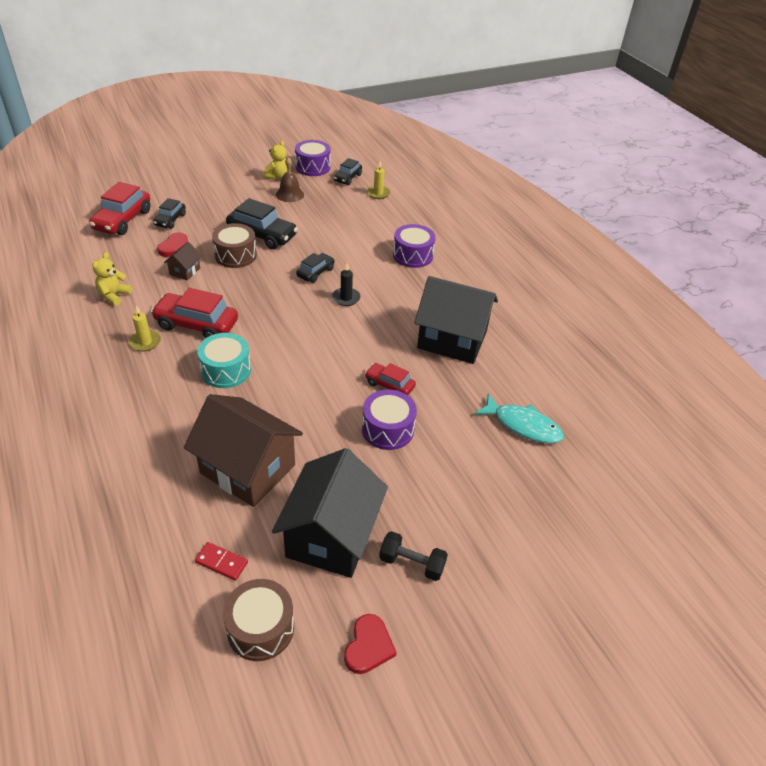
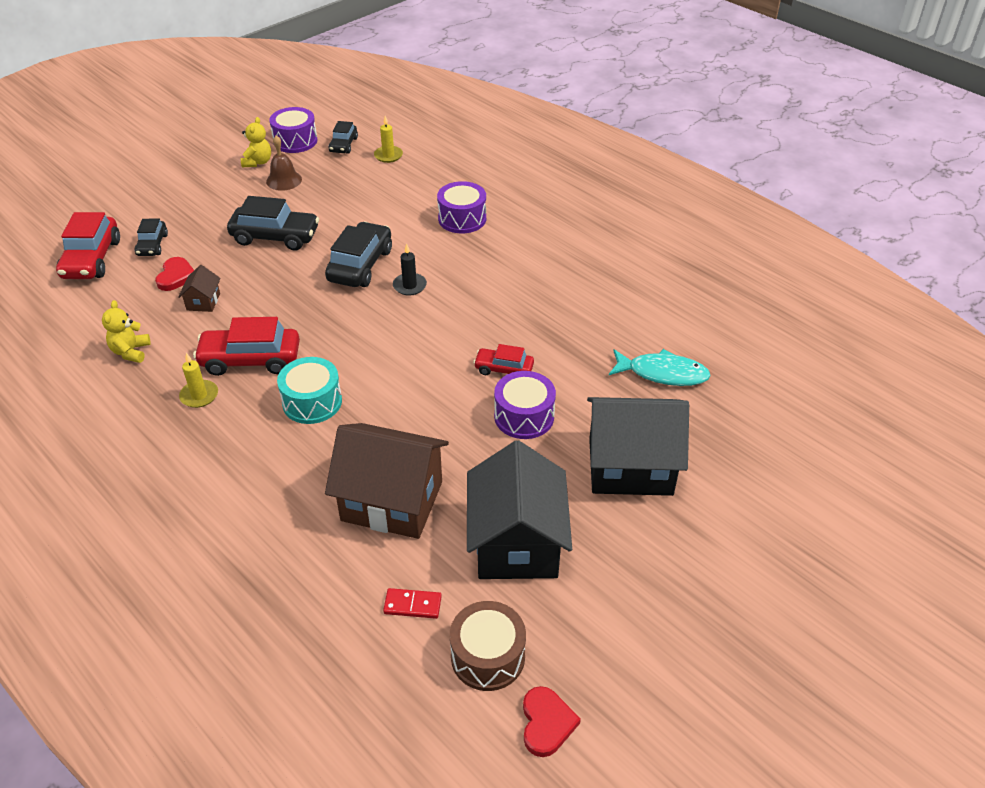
camera: 15 degrees left, 0 degrees up
brown drum [212,223,257,268] -> none
black car [296,253,335,283] -> black car [325,221,392,287], size x1.73
red heart [344,614,397,674] -> red heart moved to [523,686,581,757]
black dumbbell [379,531,448,581] -> none
black house [414,276,498,364] -> black house moved to [587,397,689,496]

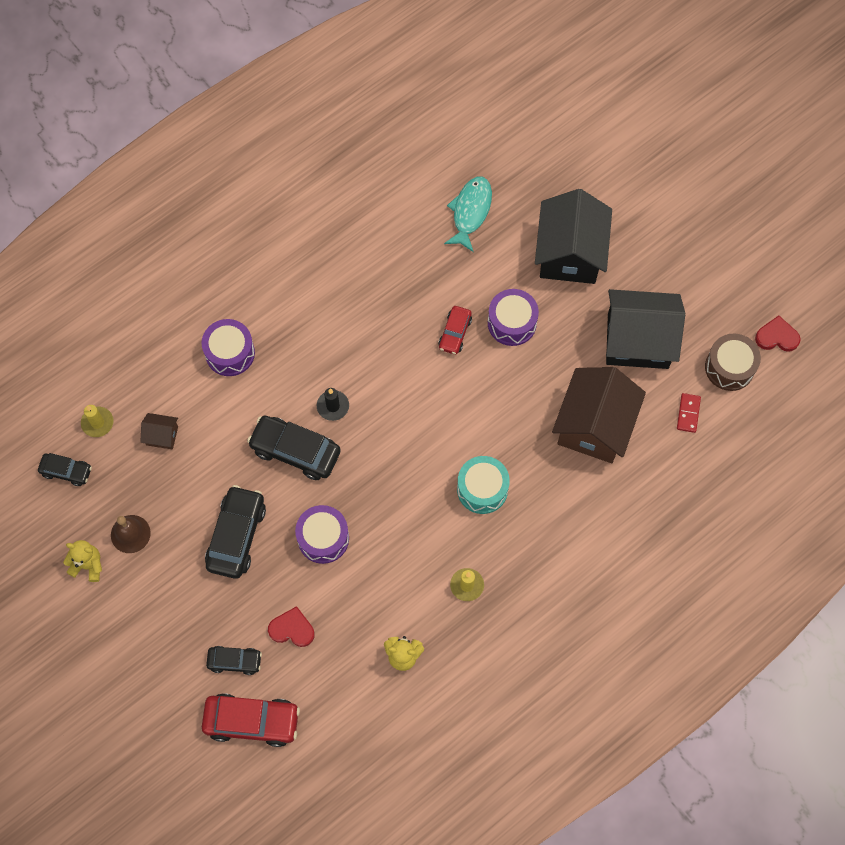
camera: 85 degrees left, 25 degrees up
brown house [178,265,221,312] -> brown house moved to [140,413,178,450]
red car [193,317,300,376] -> none
purple drum [269,107,317,153] -> purple drum moved to [295,505,349,564]

